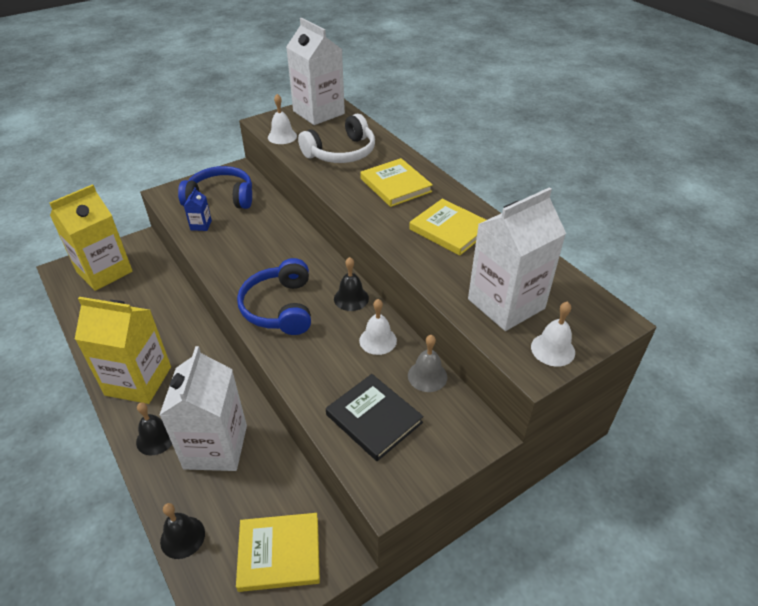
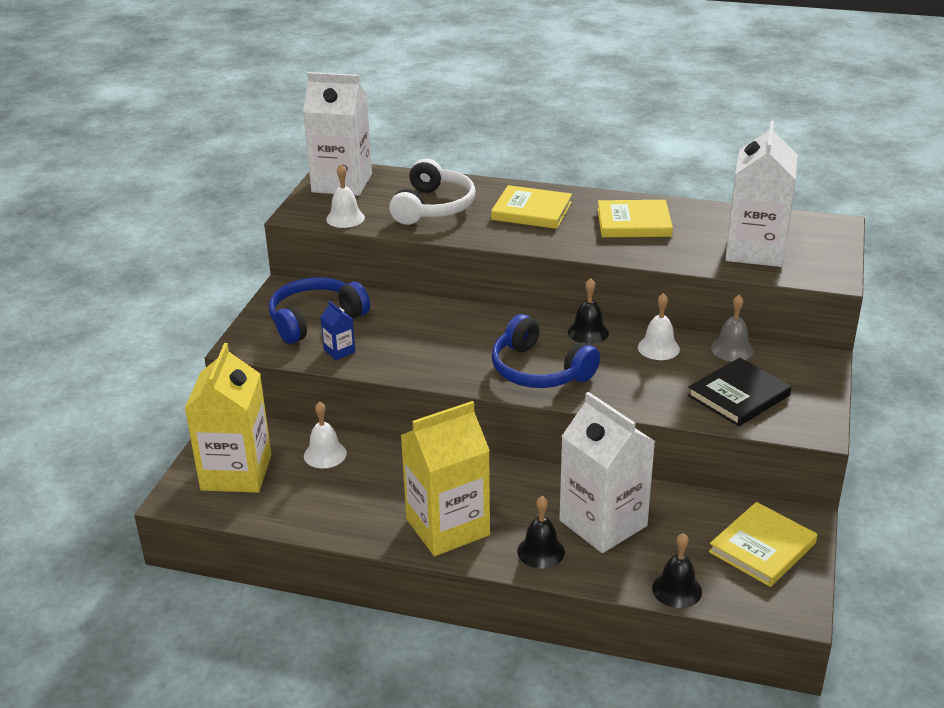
camera: 40 degrees left, 10 degrees down
black book [326,374,424,461] -> black book turned 45 degrees counterclockwise [687,357,791,426]
white bell [531,301,575,367] -> white bell moved to [304,401,347,469]

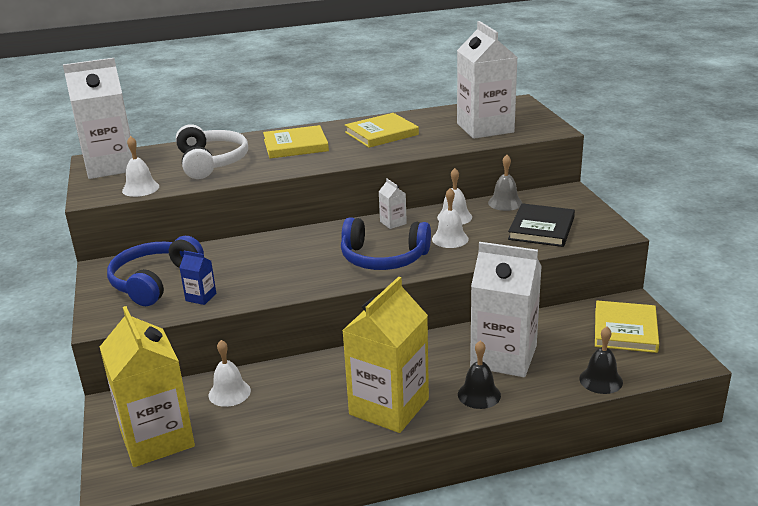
camera: 30 degrees left, 5 degrees down
black bell [568,278,609,344] -> white carton [379,179,407,229]
none -> white bell [432,188,469,248]

